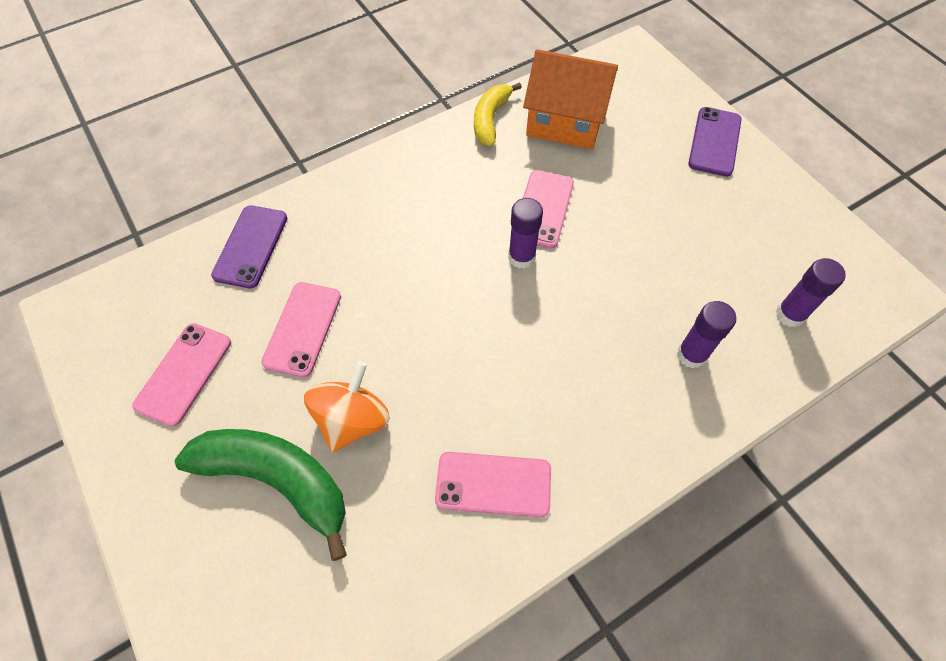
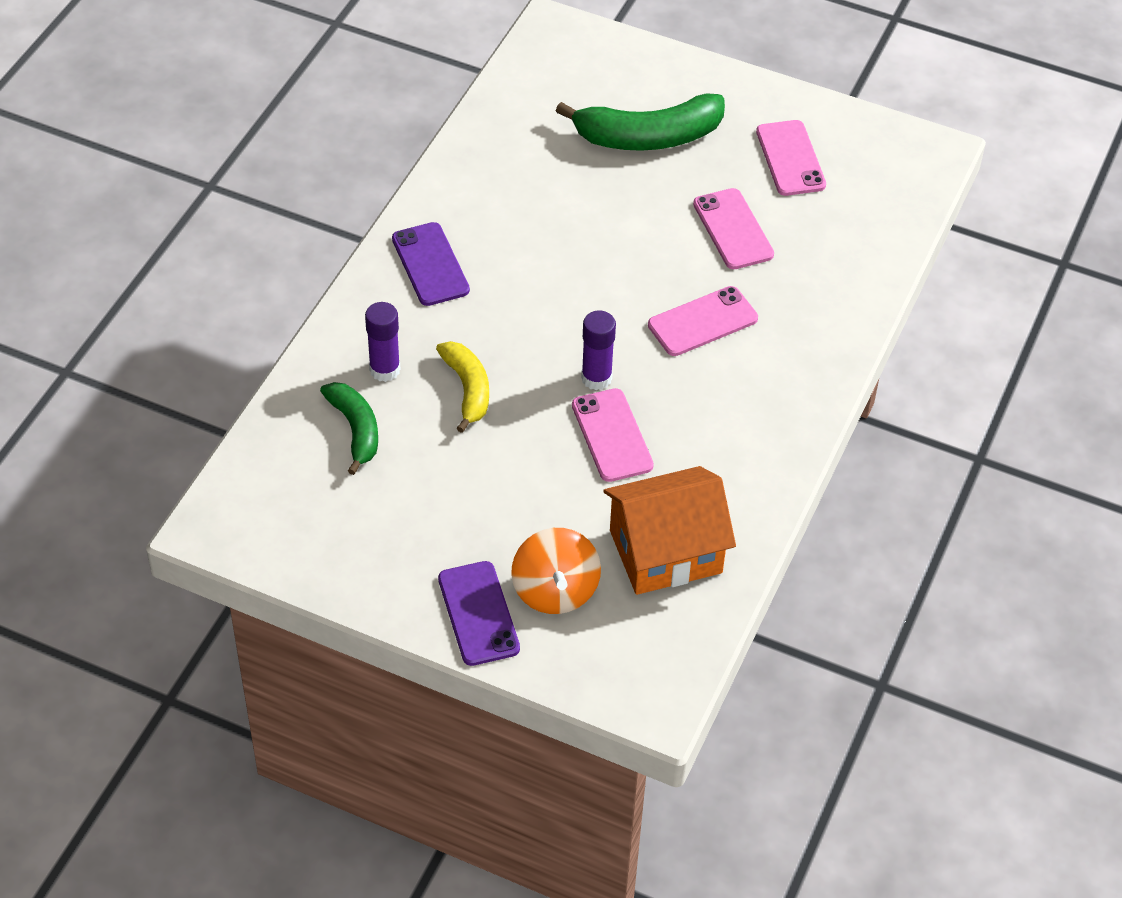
camera: 145 degrees right, 10 degrees down
purple phone [211,205,287,289] -> purple phone moved to [392,222,470,306]
orange spinning top [304,361,390,452] -> orange spinning top moved to [511,528,601,614]
pink phone [435,452,551,517] -> pink phone moved to [648,286,758,356]
yellow banana [474,82,522,146] -> yellow banana moved to [436,341,489,433]
purple glue stick [776,258,846,328] -> none
none -> green banana [320,382,378,475]

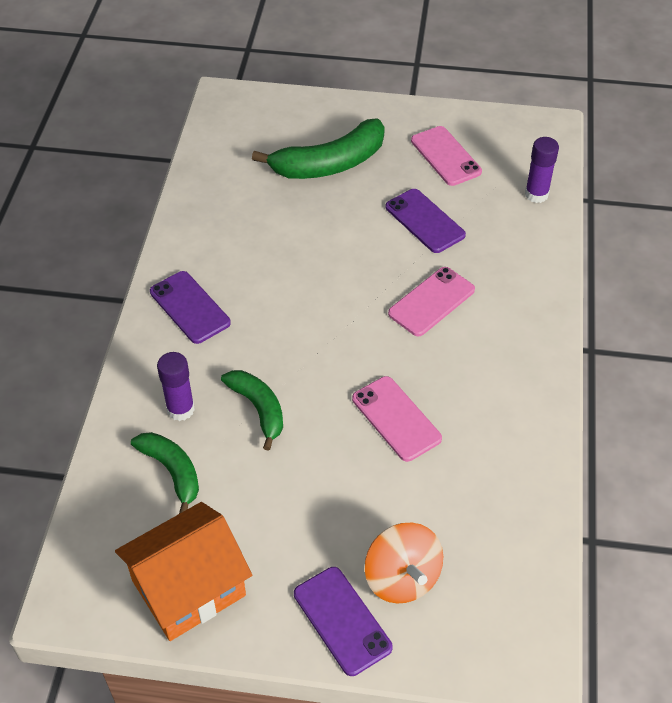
camera: 15 degrees left, 0 degrees up
yellow banana [436,341,489,433] -> green banana [221,370,283,451]
purple glue stick [581,310,616,390] -> purple glue stick moved to [525,137,559,203]
orange house [603,466,736,595] -> orange house moved to [115,502,252,641]
pink phone [693,188,774,269] -> purple phone [385,189,466,253]

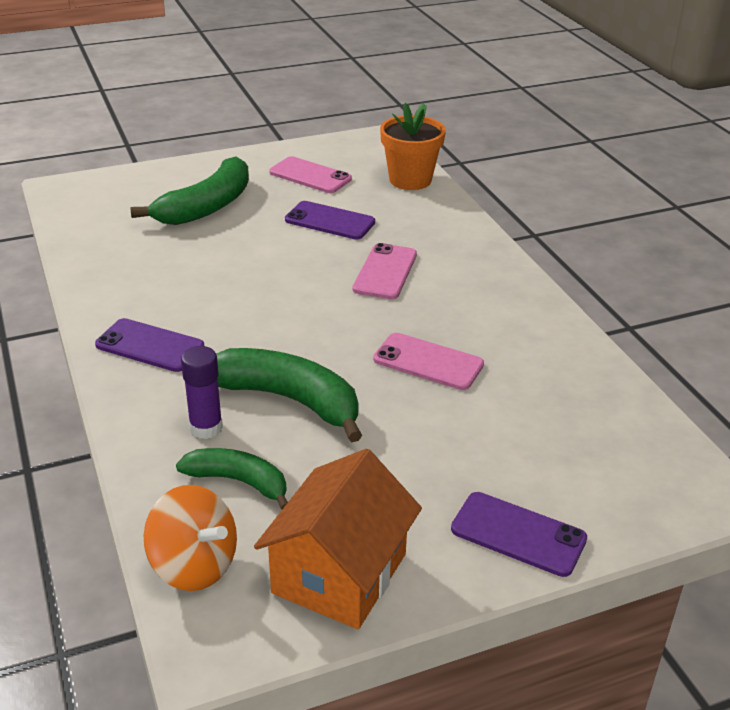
camera: 30 degrees left, 15 degrees down
green banana [221,370,283,451] -> green banana [216,348,362,442], size x1.64
orange spinning top [365,523,443,604] -> orange spinning top moved to [143,485,237,591]
purple glue stick [525,137,559,203] -> orange flower pot [380,103,446,190]

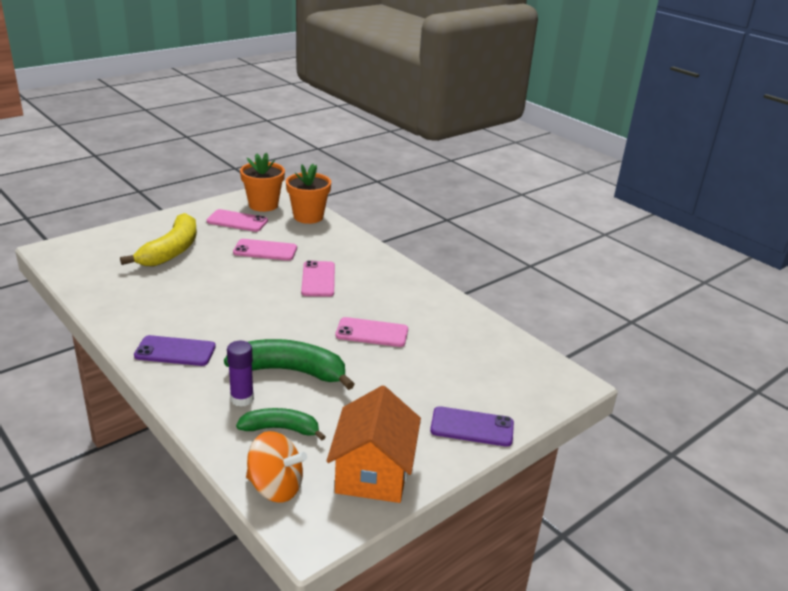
camera: 20 degrees left, 5 degrees down
green banana [131,157,249,225] -> yellow banana [120,213,197,266]
purple phone [285,201,375,239] -> pink phone [233,239,297,261]
none -> orange flower pot [240,152,285,212]

